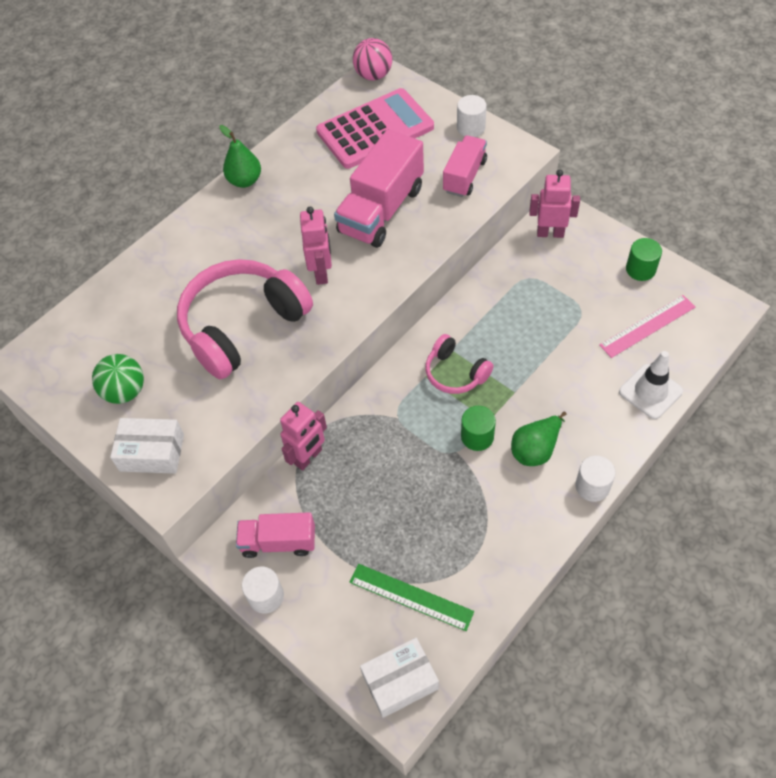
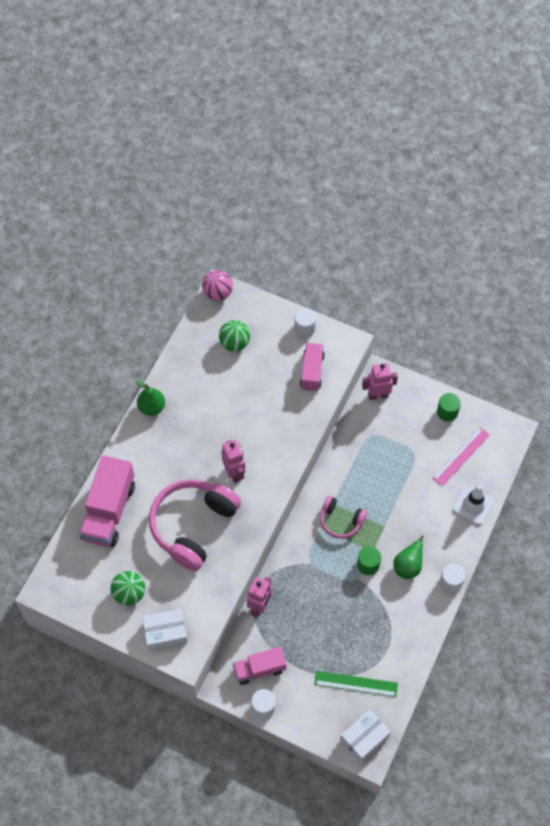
camera: 20 degrees left, 5 degrees up
pink calculator [316,88,434,169] -> green ball [219,320,250,352]
pink truck [334,129,424,248] -> pink truck moved to [79,455,135,547]

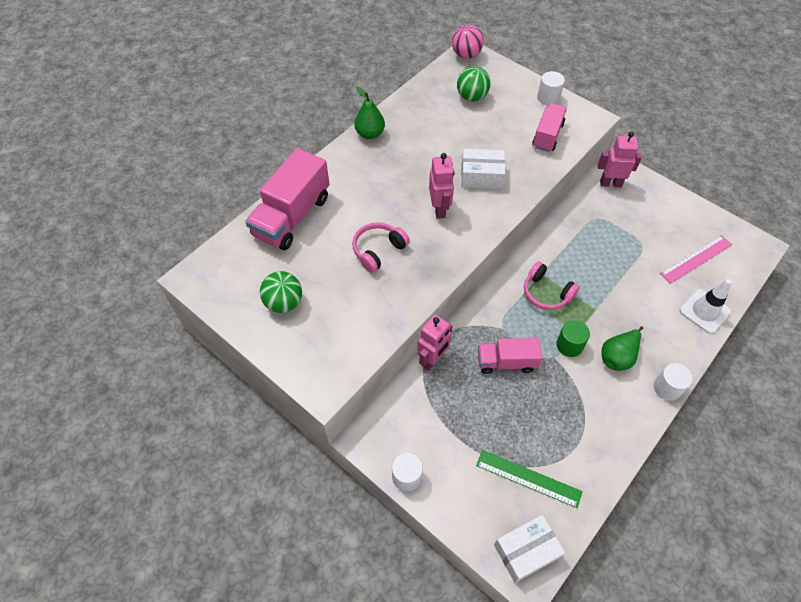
camera: 15 degrees right, 5 degrees down
white box [142,609,188,651] -> white box moved to [461,149,506,189]
pink headphones [149,479,241,571] -> pink headphones [352,222,410,273], size x0.52
pink truck [233,647,286,685] -> pink truck moved to [478,338,543,374]
green cylinder [437,393,461,422] -> none

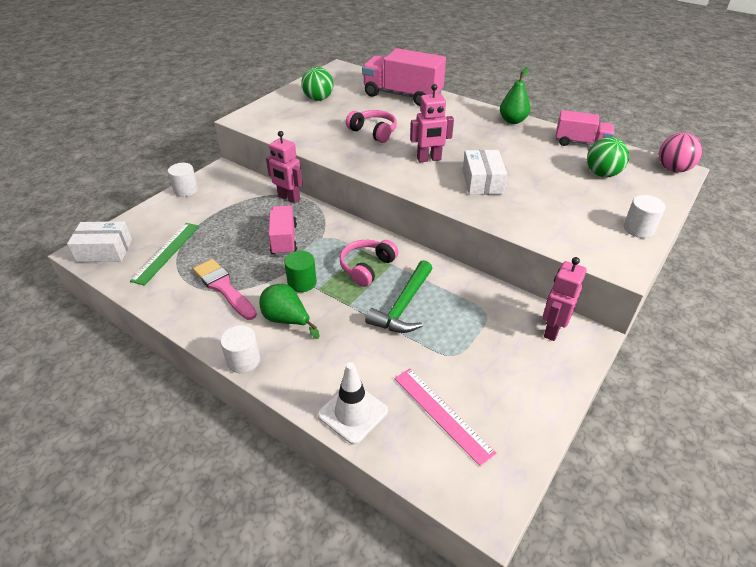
camera: 85 degrees right, 15 degrees down
white box [494,515,565,583] -> white box turned 60 degrees counterclockwise [67,221,132,262]
pink truck [532,103,567,152] -> pink truck moved to [555,110,614,146]
pink robot [598,132,642,187] -> pink robot turned 150 degrees counterclockwise [542,257,587,341]
none -> pink brush [193,259,257,320]
none -> green hammer [365,260,433,333]

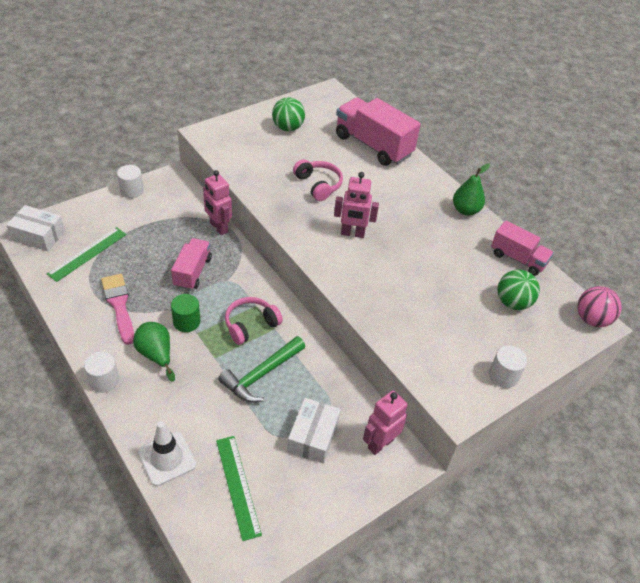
camera: 15 degrees right, 5 degrees up
pink ruler [394,368,496,466] -> green ruler [216,436,262,541]
white box [463,150,507,195] -> white box moved to [287,398,341,464]

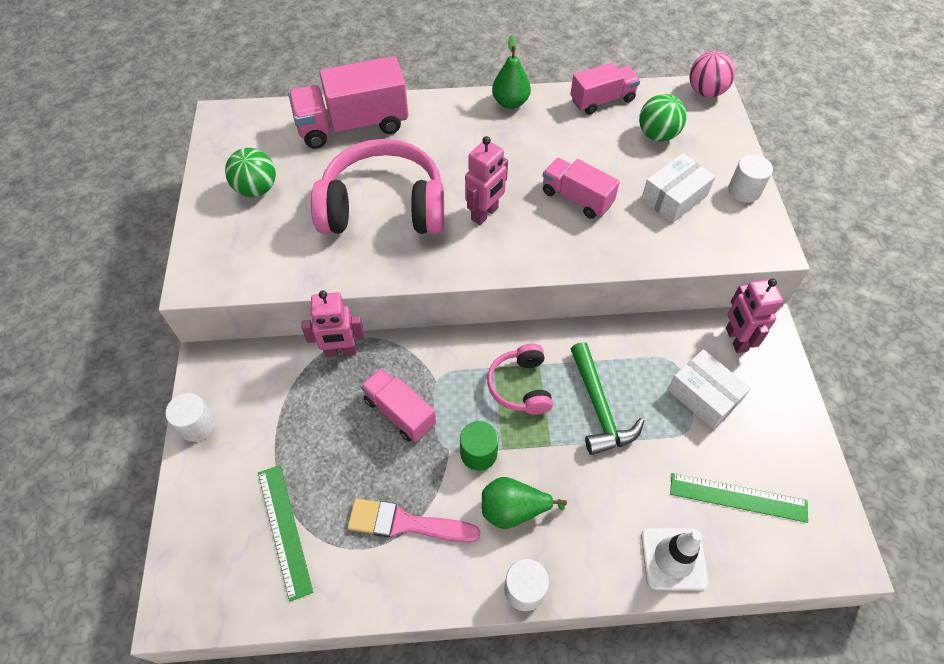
camera: 55 degrees left, 10 degrees up
white box [7,205,65,251] -> white box moved to [641,153,716,223]
pink headphones [293,159,343,201] -> pink headphones [311,139,444,234], size x1.93
none -> pink truck [543,158,620,219]

